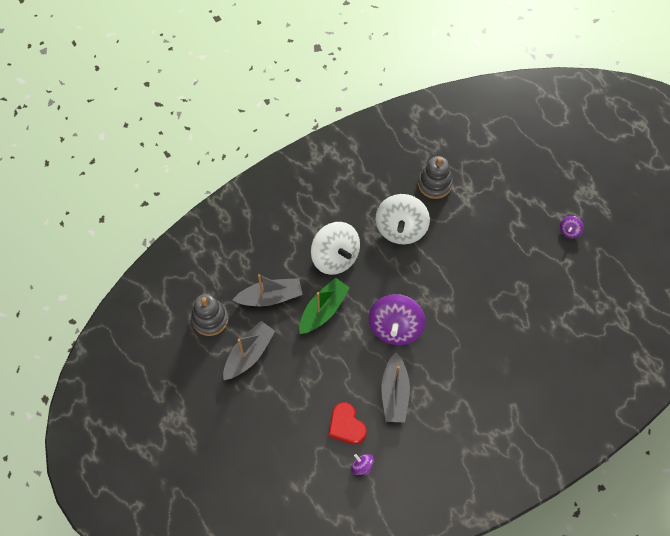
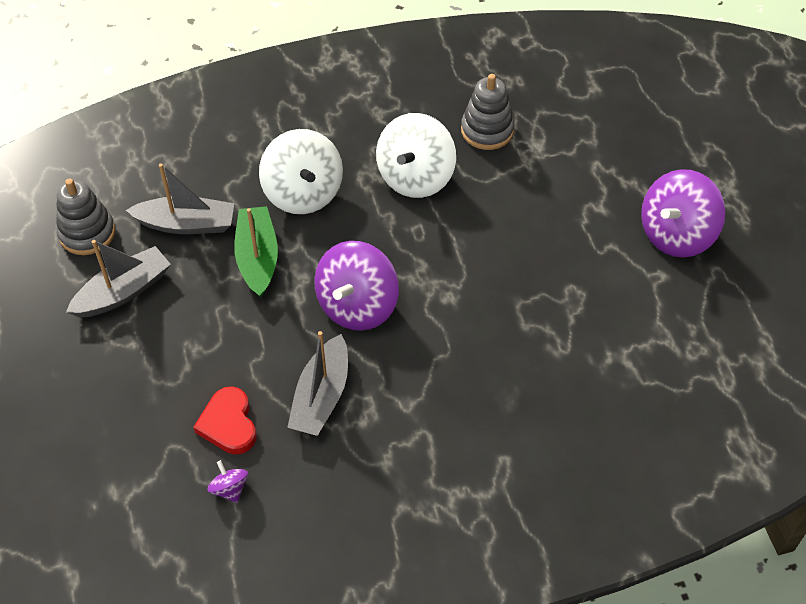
camera: 15 degrees right, 10 degrees down
green boat [299,278,350,334] -> green boat turned 60 degrees counterclockwise [234,206,278,298]
purple spinning top [560,216,584,239] -> purple spinning top [641,169,725,257], size x2.28

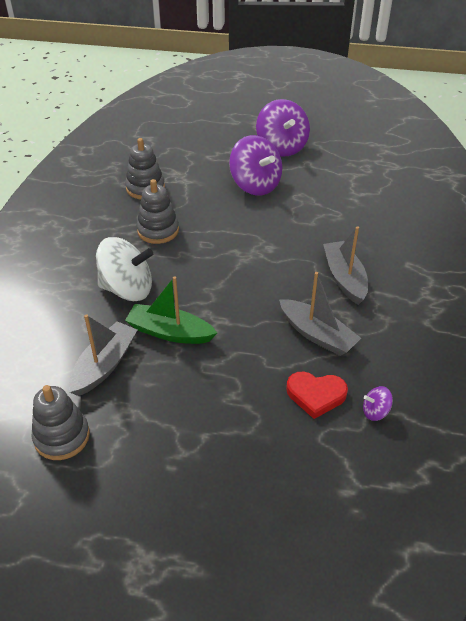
camera: 65 degrees left, 10 degrees down
grey boat [66,240,171,318] -> grey boat moved to [323,226,368,305]
purple spinning top [314,241,399,331] -> purple spinning top moved to [229,135,282,196]
white spinning top [376,113,456,198] -> grey stacking toy [137,179,179,244]

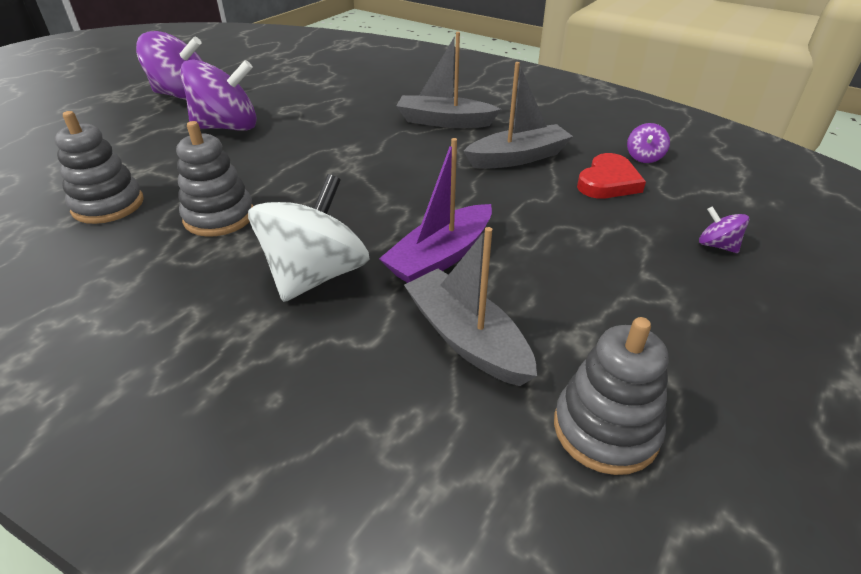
camera: 65 degrees left, 5 degrees down
green boat [125,276,217,344] -> purple boat [379,138,492,283]
none -> purple spinning top [699,206,749,253]

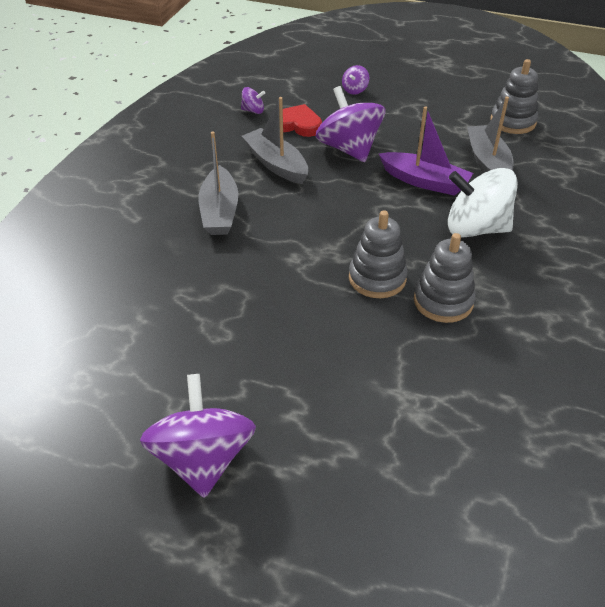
camera: 105 degrees left, 5 degrees up
grey stacking toy [55,111,144,224] -> grey stacking toy moved to [349,210,408,298]
purple spinning top [180,59,257,131] -> purple spinning top moved to [316,86,385,162]
grey boat [404,227,537,386] -> grey boat turned 135 degrees clockwise [467,97,513,173]

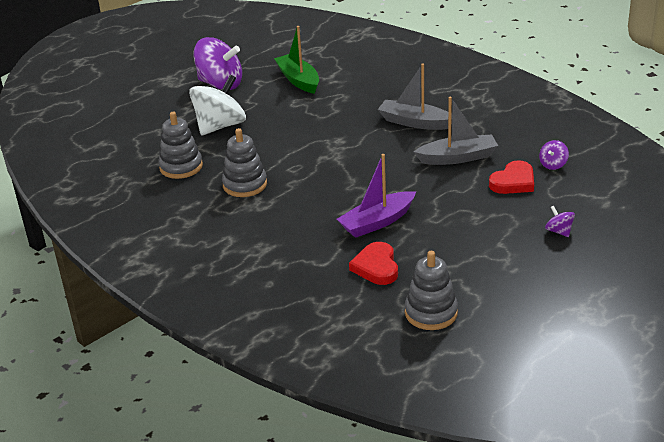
camera: 120 degrees right, 10 degrees down
purple spinning top [316,86,385,162] -> none
grey stacking toy [349,210,408,298] -> grey stacking toy moved to [158,112,203,179]
white spinning top [448,168,518,238] -> white spinning top moved to [189,74,246,136]
grey boat [467,97,513,173] -> red heart [349,242,398,285]
none -> green boat [274,26,319,94]

